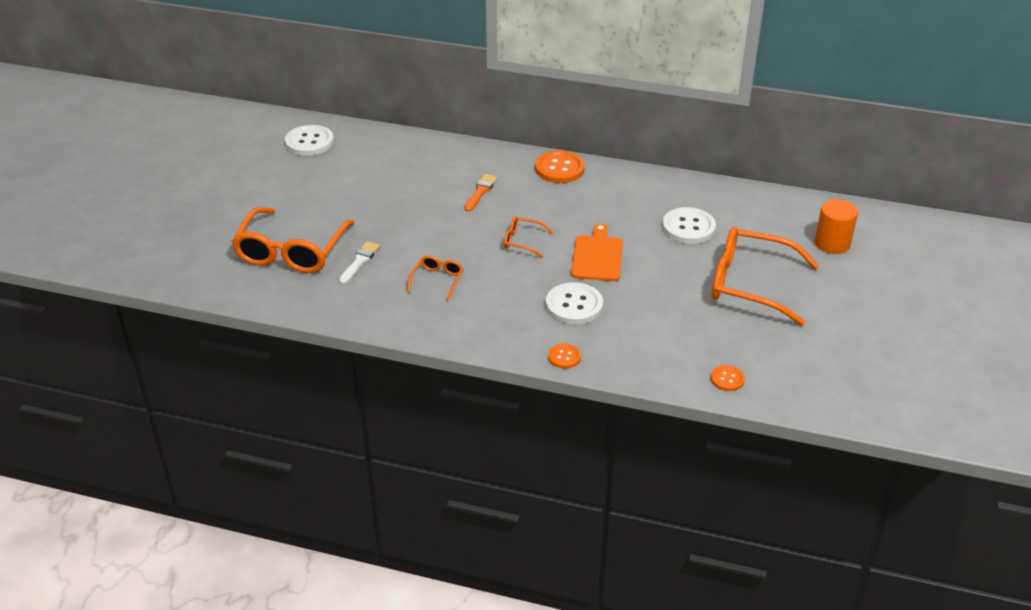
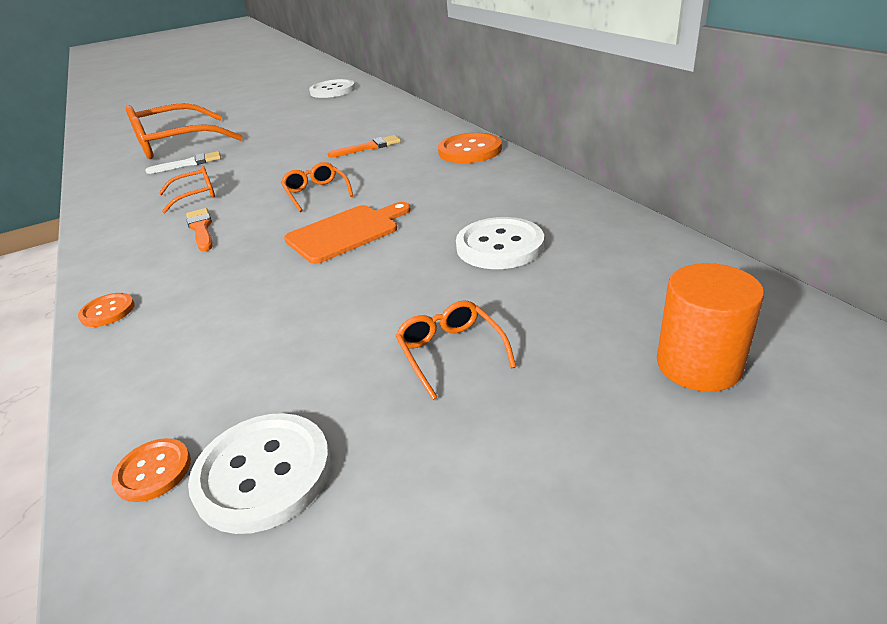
camera: 50 degrees right, 5 degrees down
white button [546,282,603,324] -> white button moved to [188,413,331,534]
orange glasses [712,227,819,326] -> orange glasses [395,301,516,400], size x0.46
none -> orange brush [186,208,213,252]

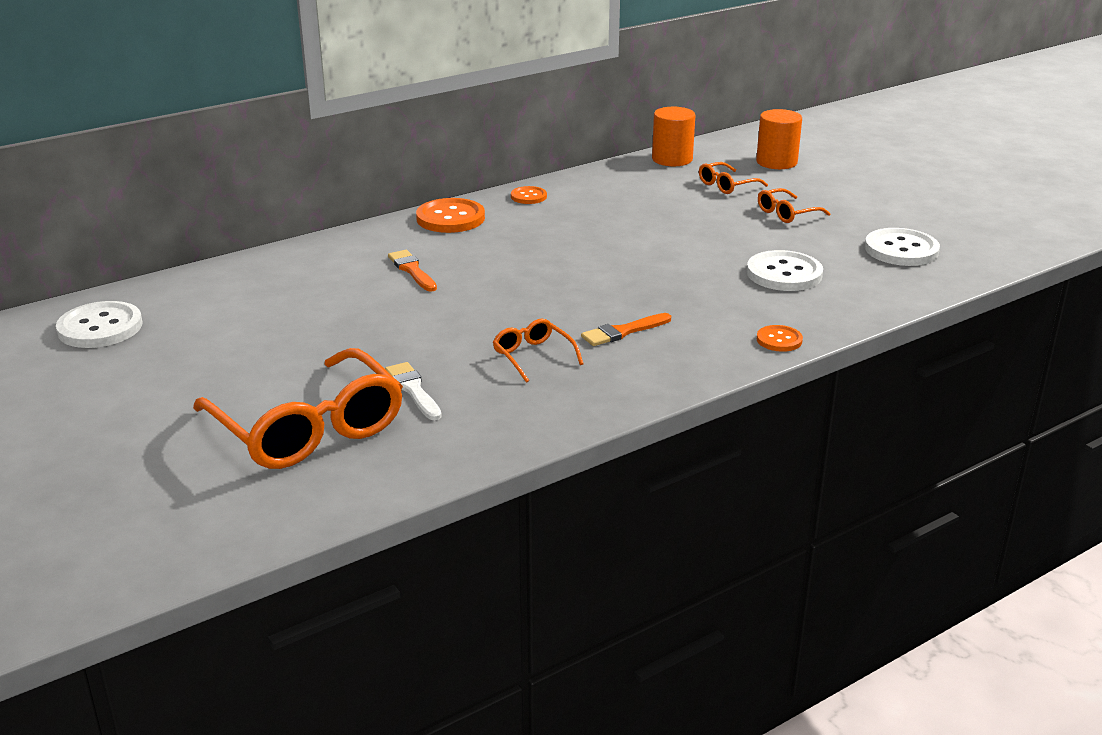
camera: 100 degrees left, 5 degrees down
orange button [112,438,191,502] -> orange button moved to [511,186,547,204]
orange glasses [281,162,353,212] -> orange glasses moved to [699,162,768,194]
orange cutting board [284,202,411,264] -> none
white button [456,217,544,269] -> white button moved to [747,250,823,291]
none -> orange cylinder [652,107,695,166]

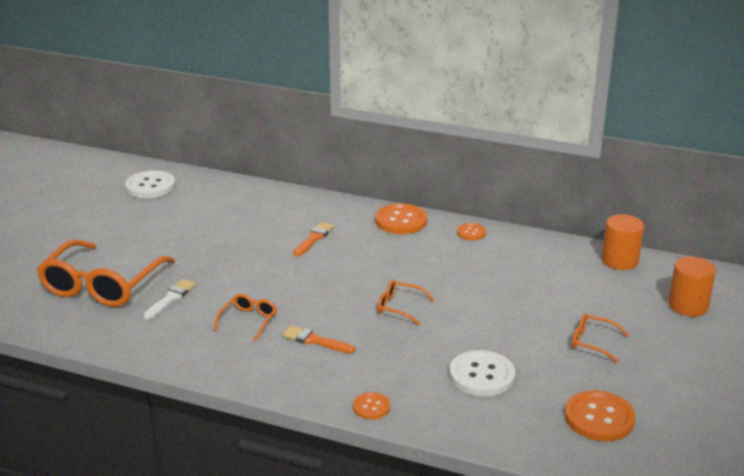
camera: 55 degrees right, 0 degrees up
orange glasses [699,162,768,194] -> orange glasses moved to [377,280,435,325]
white button [865,228,940,266] -> orange button [565,390,635,441]

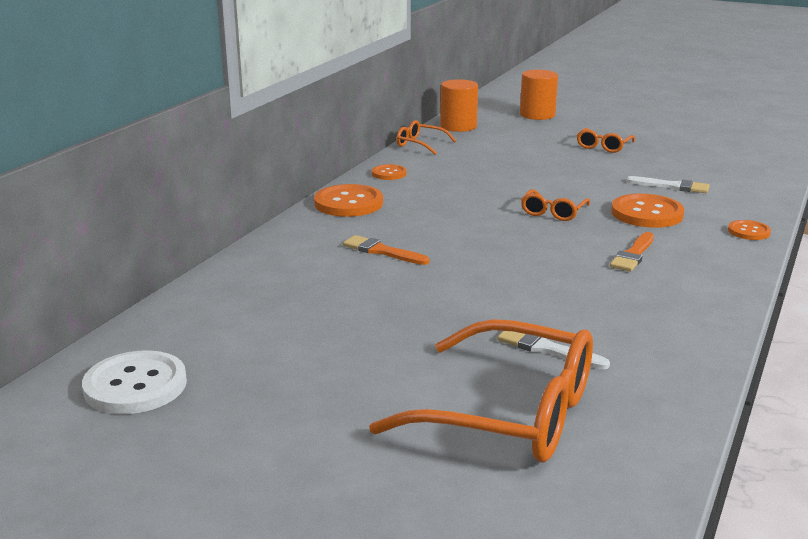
camera: 85 degrees left, 5 degrees down
orange glasses [213,294,277,342] -> orange glasses moved to [397,120,456,155]
white button [449,350,515,396] -> white brush [626,176,710,193]
orange button [565,390,635,441] -> orange button moved to [611,194,684,228]

